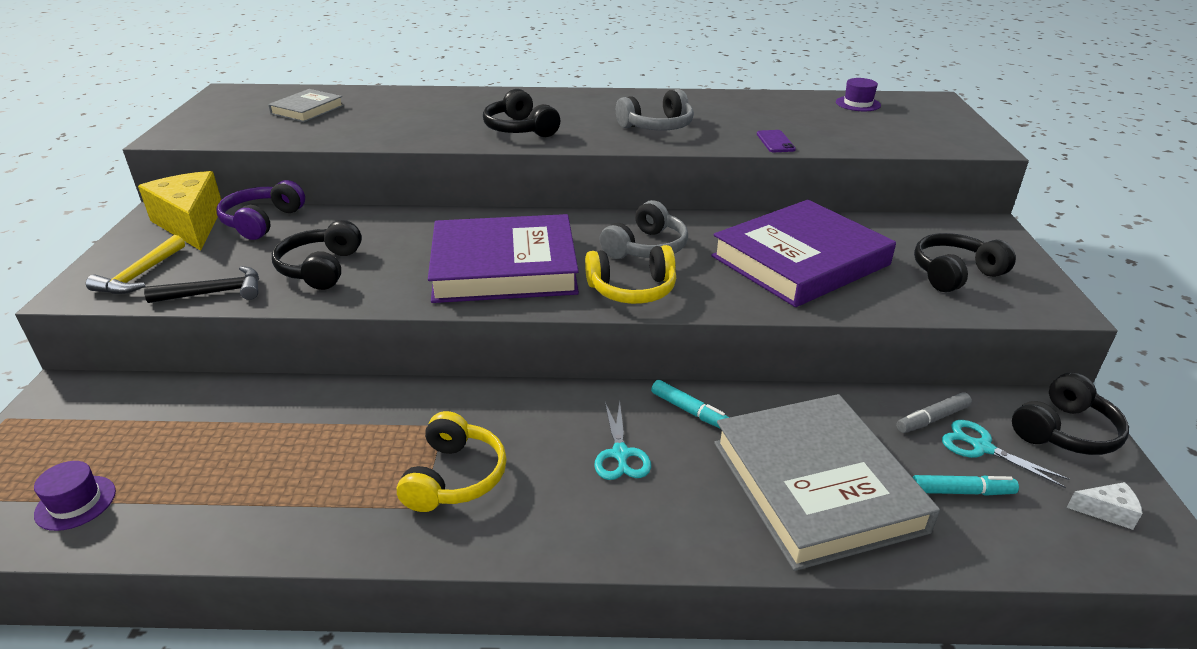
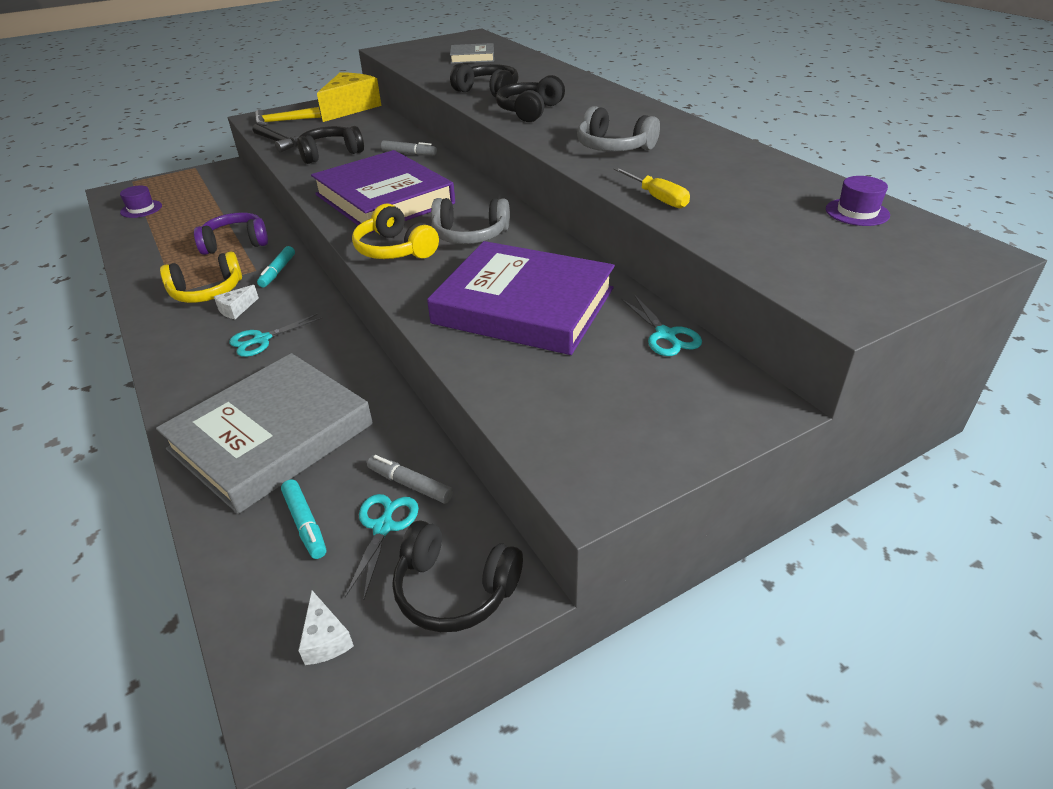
camera: 60 degrees right, 5 degrees up
purple headphones [217,180,305,240] -> purple headphones moved to [194,212,268,255]
turquoise marker [651,380,730,429] -> turquoise marker moved to [257,246,295,287]
purple phone [757,130,796,152] -> yellow screwdriver [613,167,690,208]
black headphones [914,233,1016,293] -> black headphones moved to [450,63,519,98]
none -> white cheese [214,285,259,319]
none -> grey marker [381,140,437,156]
none -> turquoise scissors [621,295,702,356]

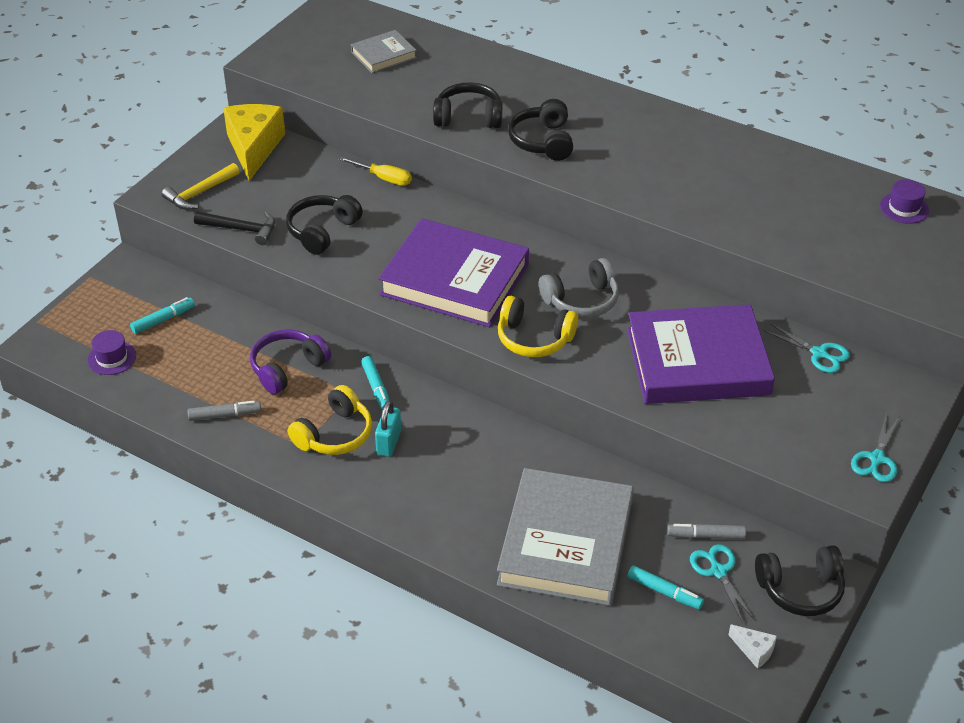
camera: 30 degrees left, 5 degrees up
white cheese [214,285,259,319] -> turquoise padlock [375,400,401,457]
turquoise scissors [229,313,323,357] -> turquoise scissors moved to [851,413,899,482]
grey marker [381,140,437,156] -> grey marker moved to [188,401,261,421]
grey headphones [577,106,660,152] -> none
yellow screwdriver [613,167,690,208] -> yellow screwdriver moved to [339,157,412,186]
none -> turquoise marker [130,297,195,334]

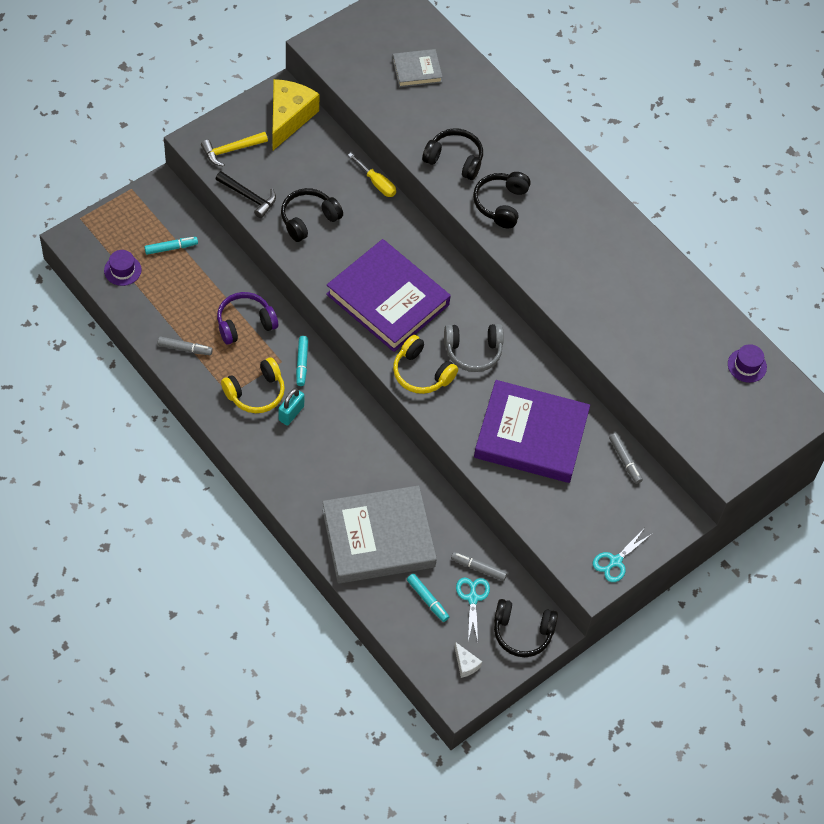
camera: 15 degrees right, 15 degrees up
grey book [497,468,634,606] -> grey book turned 45 degrees clockwise [322,485,437,583]
turquoise scissors [764,323,850,373] -> grey marker [609,433,643,484]

